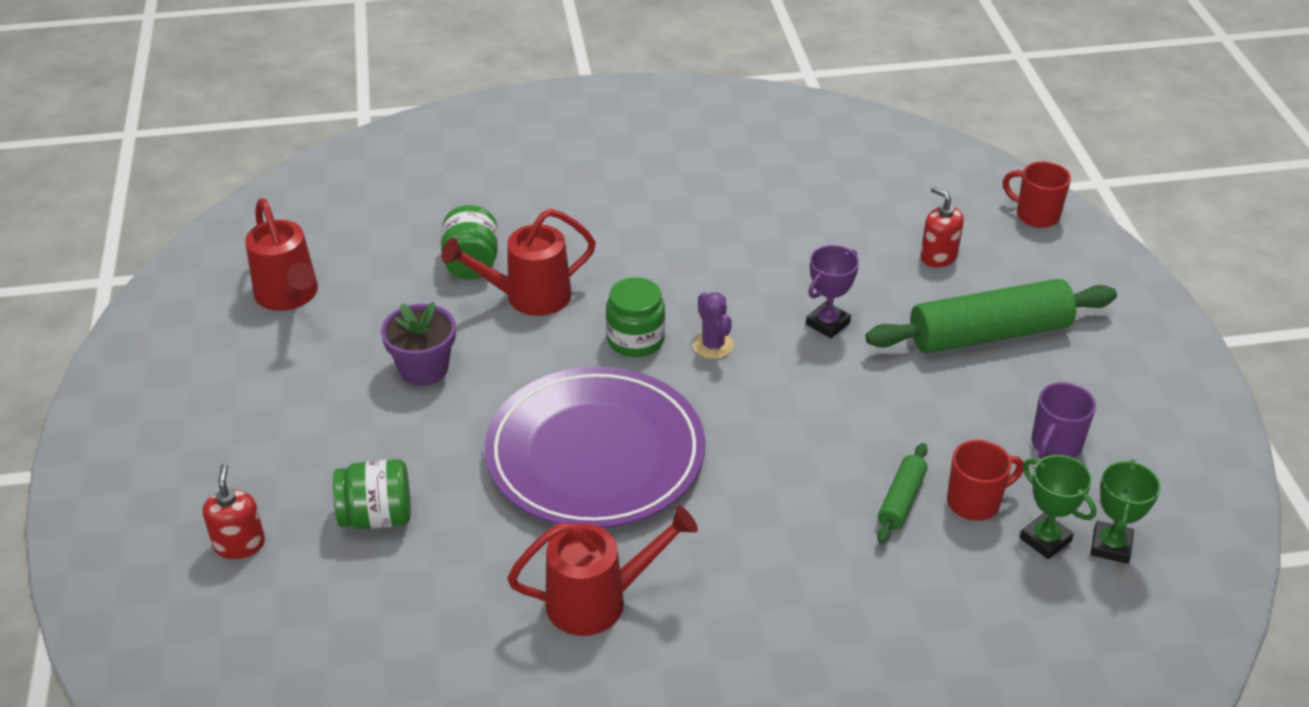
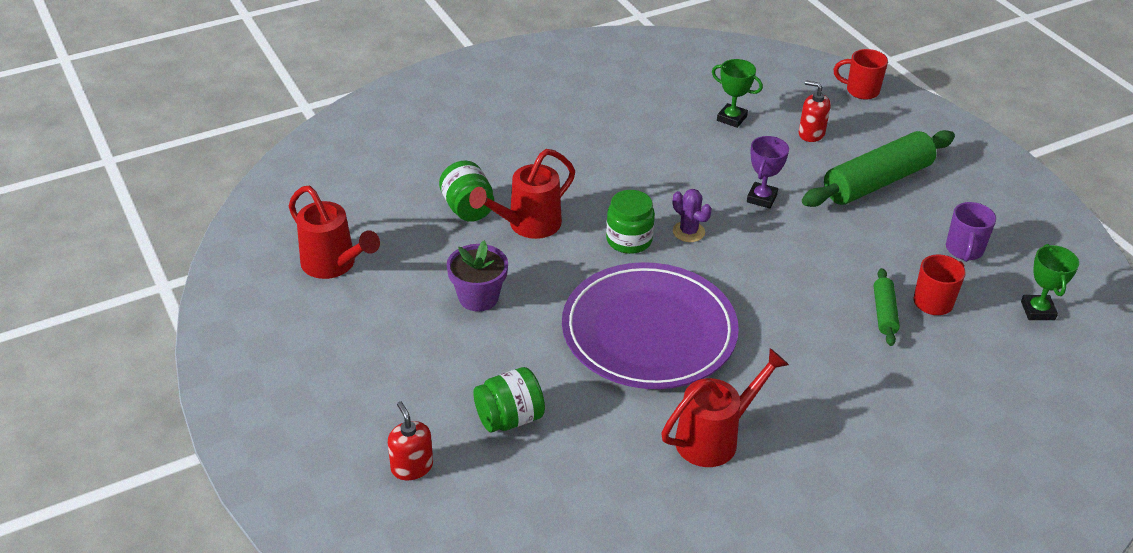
camera: 20 degrees left, 0 degrees up
green trophy [1020,455,1096,559] -> green trophy moved to [712,59,763,128]

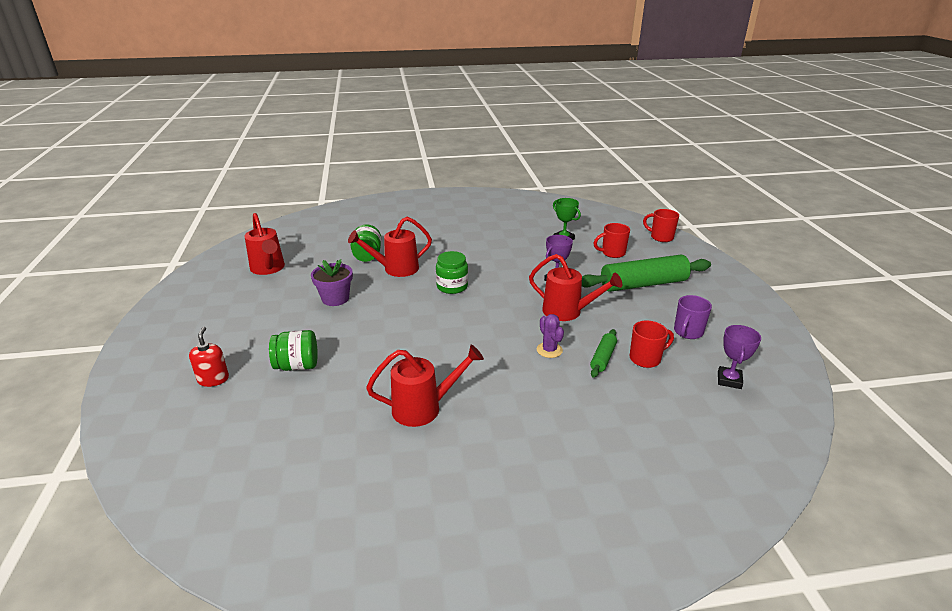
camera: 20 degrees right, 10 degrees down
purple plate [562,262,739,389] -> none
purple cactus [673,189,712,242] -> purple cactus moved to [537,314,564,358]
red soap dispenser [799,81,831,142] -> red mug [594,223,630,258]
green trophy [1021,244,1079,320] -> purple trophy [718,325,761,389]
none -> red watering can [529,254,622,321]

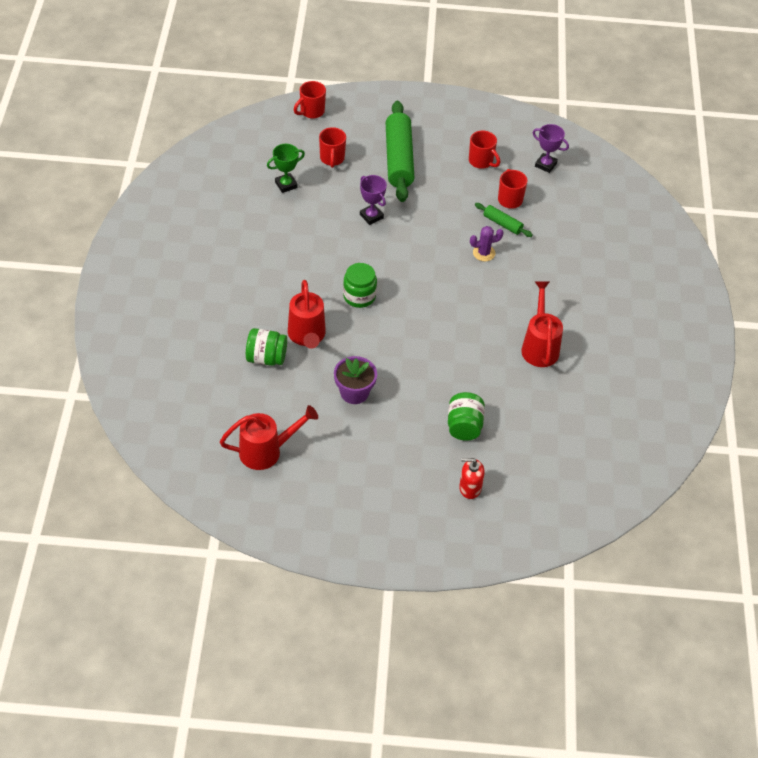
camera: 80 degrees left, 20 degrees up
red watering can [529,254,622,321] -> none
purple mug [674,295,712,339] -> red mug [469,130,500,169]

